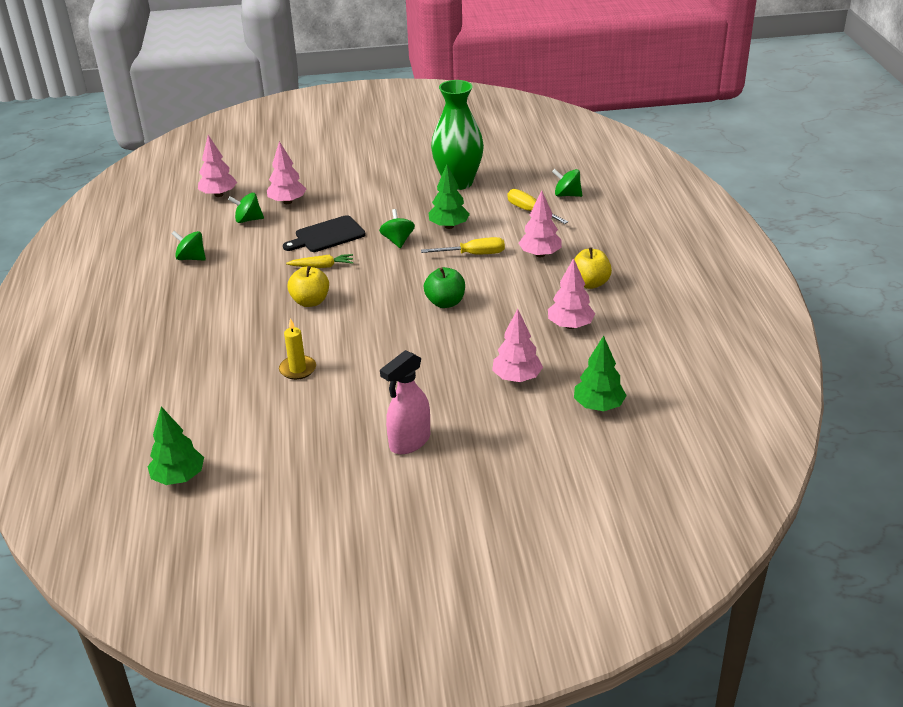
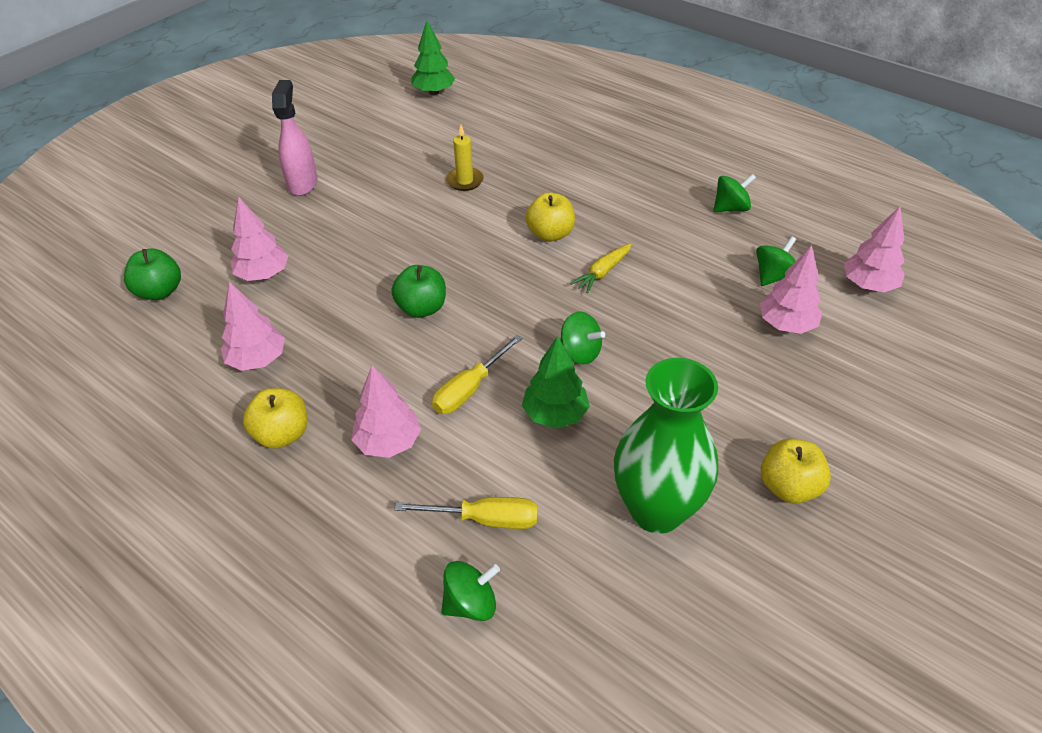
camera: 135 degrees right, 10 degrees up
black cutting board [283,215,366,252] -> none
green tree [574,336,627,411] -> green apple [124,249,181,300]
none -> yellow apple [761,438,831,504]

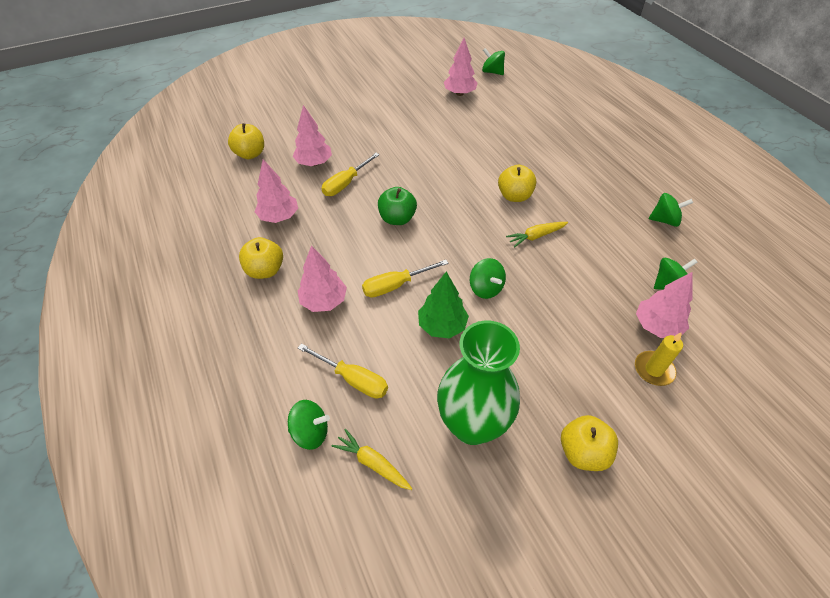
camera: 25 degrees right, 5 degrees up
green apple [124,249,181,300] -> yellow apple [228,123,264,159]
pink spray bottle [272,80,317,196] -> none
green tree [411,21,455,95] -> green spinning top [482,48,505,75]
yellow candle [446,125,484,191] -> yellow candle moved to [635,332,683,386]
pink tree [844,206,905,292] -> pink tree moved to [444,38,478,96]
none -> yellow screwdriver [321,153,380,196]
none -> yellow carrot [332,429,413,490]

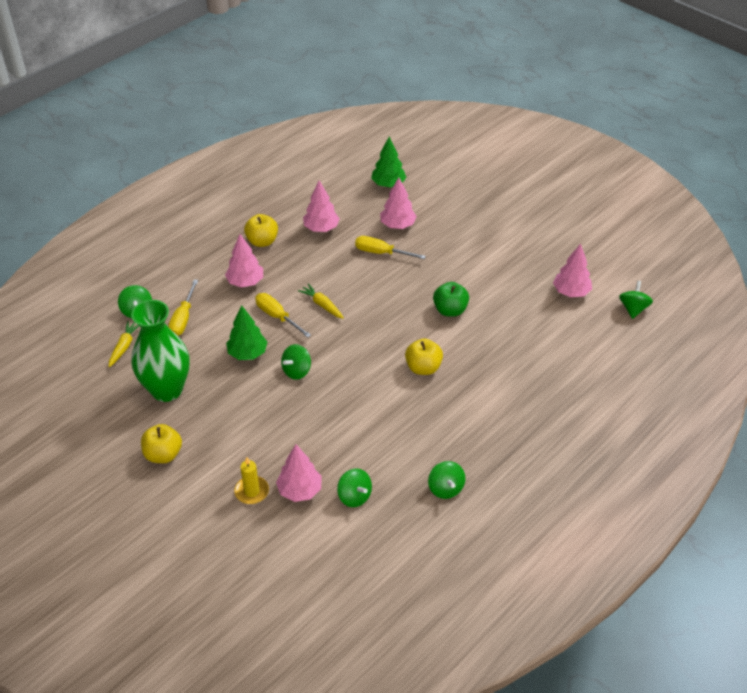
camera: 70 degrees right, 5 degrees down
yellow apple [228,123,264,159] -> green tree [371,137,407,187]
green apple [378,187,417,225] -> green apple moved to [433,282,469,317]
yellow carrot [506,222,568,248] -> yellow carrot moved to [298,283,344,319]

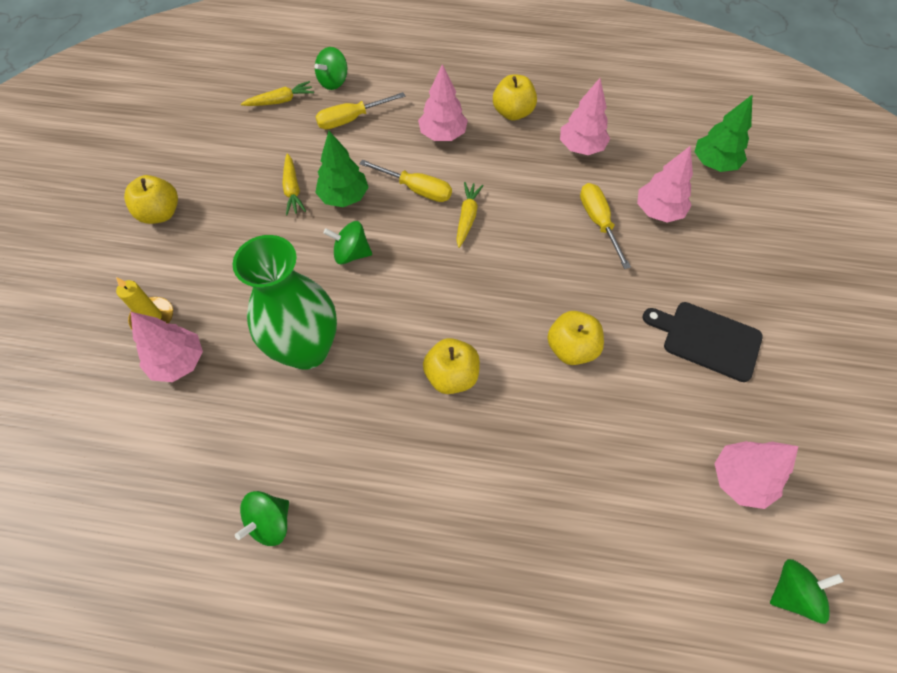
camera: 55 degrees right, 15 degrees up
green vase [131,300,189,402] -> green vase moved to [233,235,337,370]
yellow screwdriver [255,293,311,338] -> yellow screwdriver turned 105 degrees clockwise [359,159,452,202]
green spinning top [337,468,372,507] -> none
green apple [433,282,469,317] -> yellow apple [547,311,604,365]
none -> yellow carrot [282,153,306,215]
none -> black cutting board [642,302,763,382]

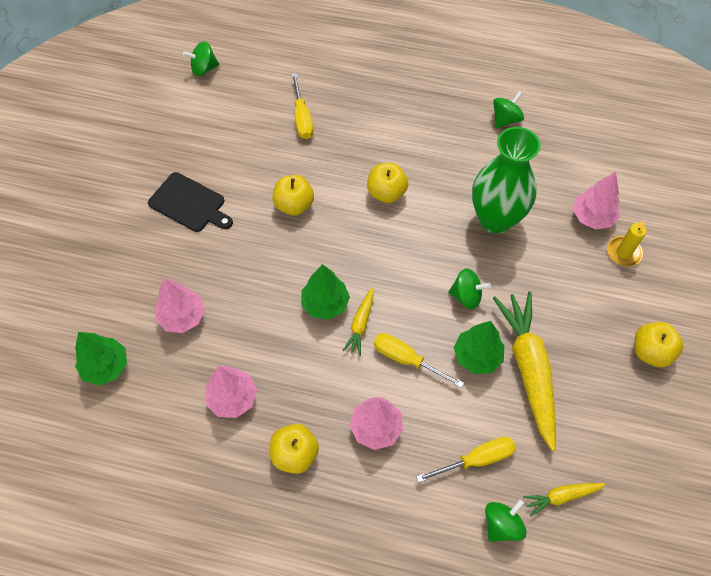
camera: 175 degrees left, 0 degrees up
yellow carrot [282,153,306,215] -> yellow carrot [493,291,556,451], size x2.12
yellow screwdriver [580,183,631,269] -> yellow screwdriver moved to [292,73,313,139]
pink tree [714,441,798,509] -> none
none -> green tree [301,264,350,320]

